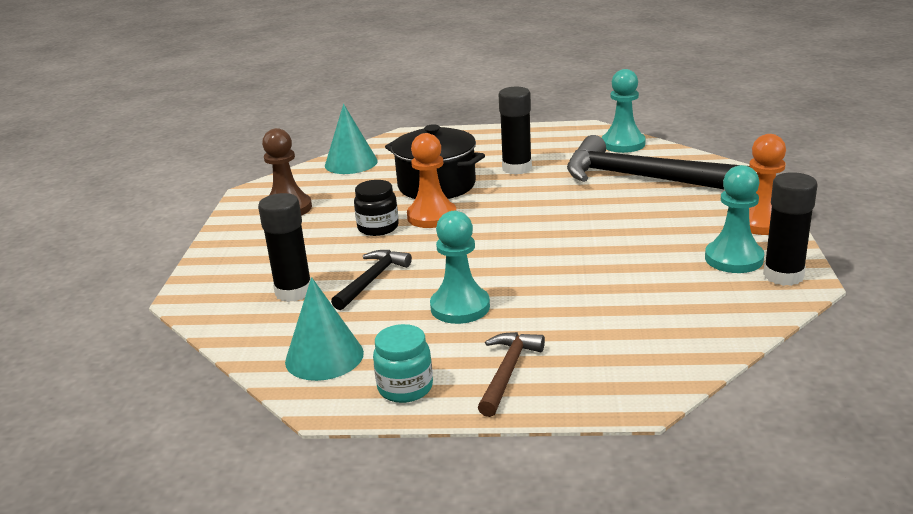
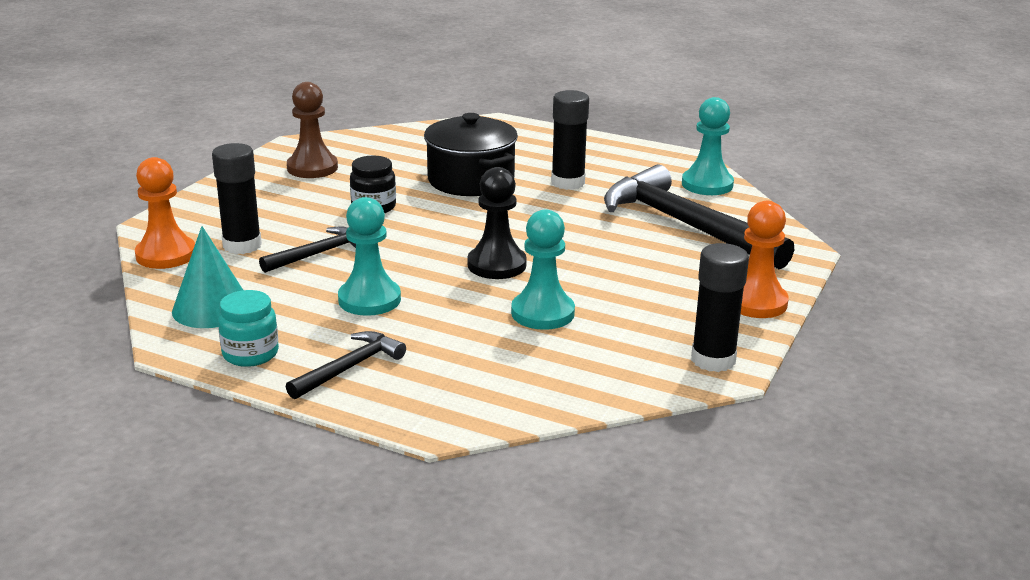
camera: 20 degrees right, 0 degrees up
turquoise cone [325,104,378,174] -> none
orange pawn [407,133,456,228] -> orange pawn moved to [135,157,195,269]
brown hammer [478,332,545,417] -> black hammer [286,331,406,399]
turquoise pawn [705,165,764,273] -> turquoise pawn moved to [511,209,575,330]
none -> black pawn [468,167,527,279]

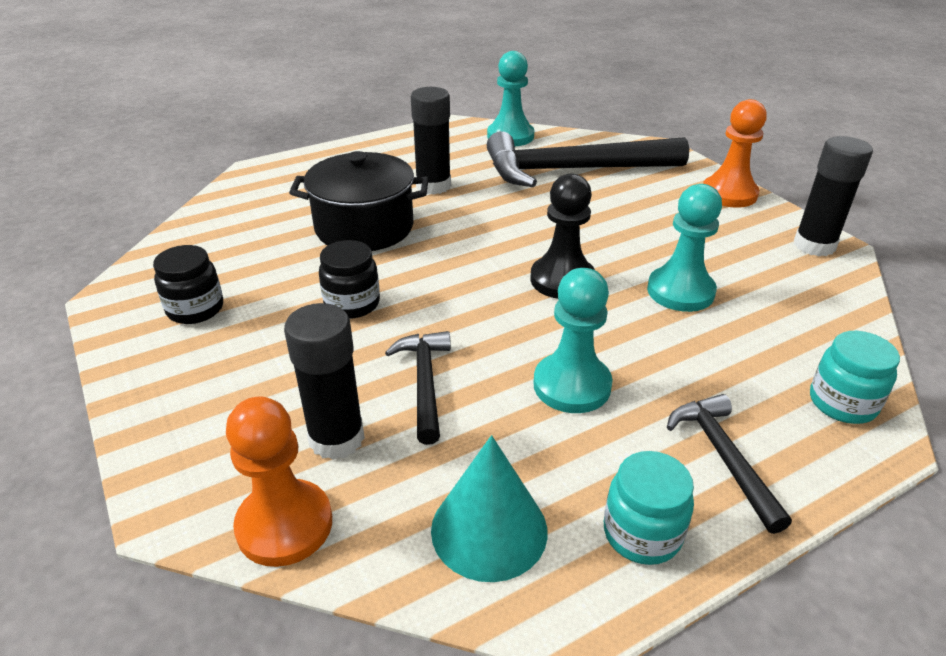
camera: 55 degrees left, 10 degrees up
brown pawn [287,82,338,178] -> black jar [153,245,223,324]
none -> turquoise jar [810,331,900,424]

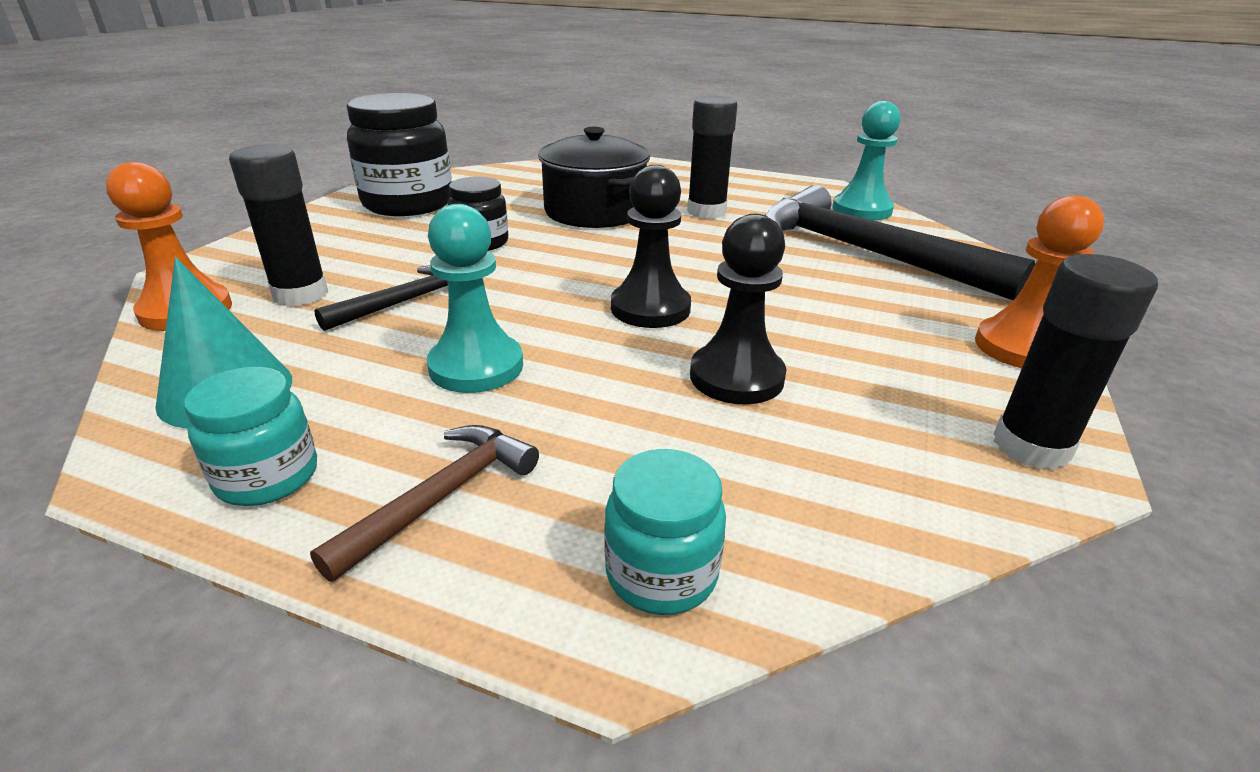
camera: 50 degrees right, 5 degrees down
black jar [153,245,223,324] -> black jar [347,93,452,216], size x1.85
turquoise pawn [647,184,722,312] -> black pawn [690,214,787,404]
black hammer [667,394,792,534] -> brown hammer [310,425,539,582]

